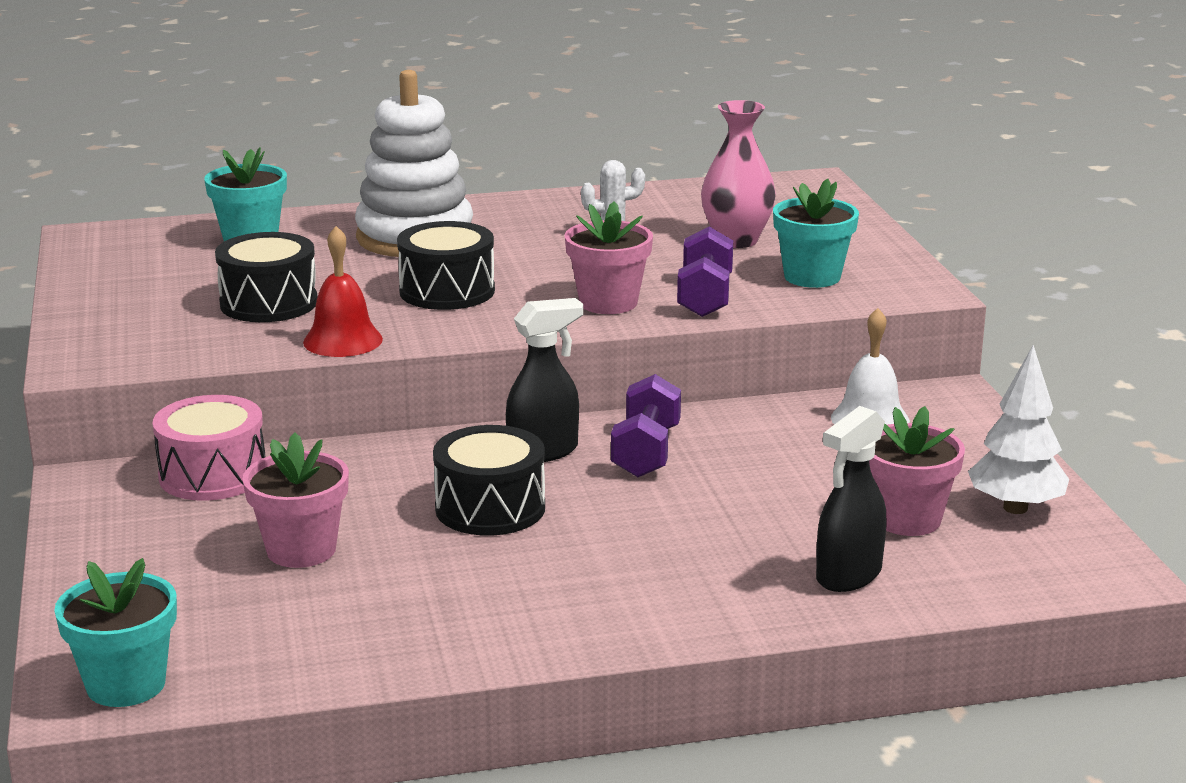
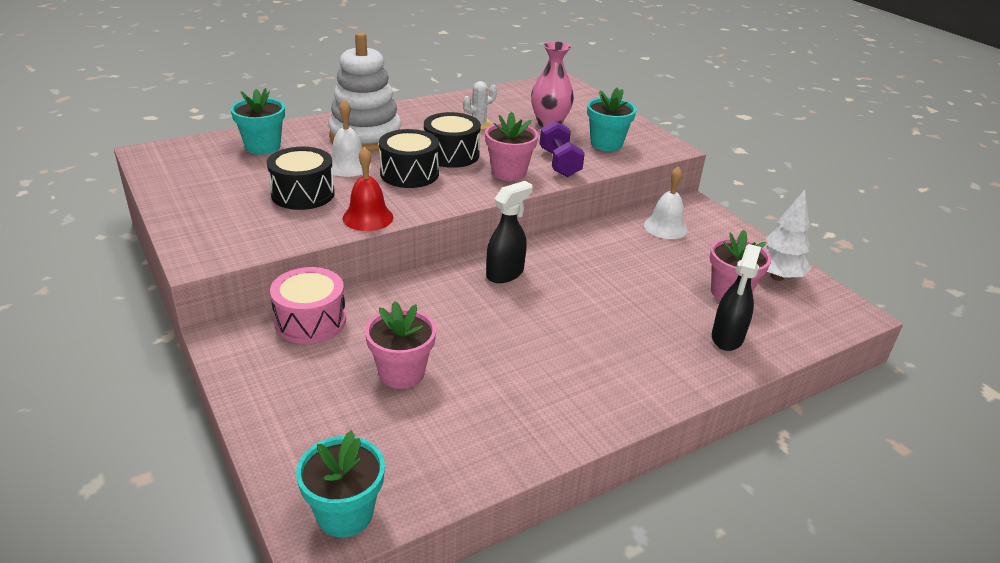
camera: 20 degrees left, 10 degrees up
black drum [433,425,545,536] -> black drum moved to [424,112,481,168]
purple dumbbell [611,374,681,477] -> none
none -> white bell [331,100,371,177]

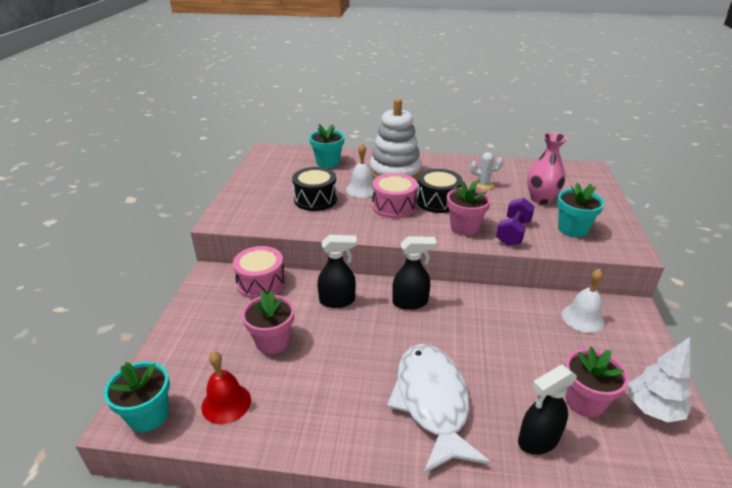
camera: 40 degrees right, 0 degrees up
red bell [342,147,393,231] -> red bell moved to [201,351,251,424]
black drum [379,129,439,188] -> pink drum [372,173,418,218]
none -> black spray bottle [317,235,357,308]
none -> white fish [387,344,491,473]

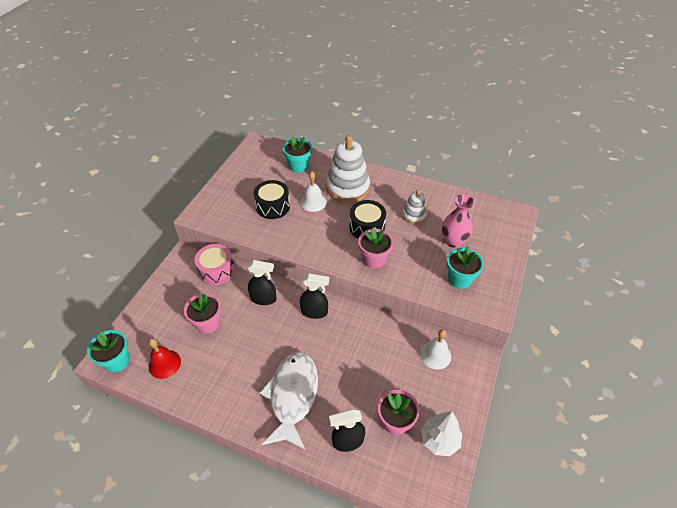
camera: 15 degrees right, 15 degrees up
pink drum [372,173,418,218] -> none
white cactus [471,152,503,190] -> white stacking toy [402,189,427,224]
purple dumbbell [496,198,535,246] -> none

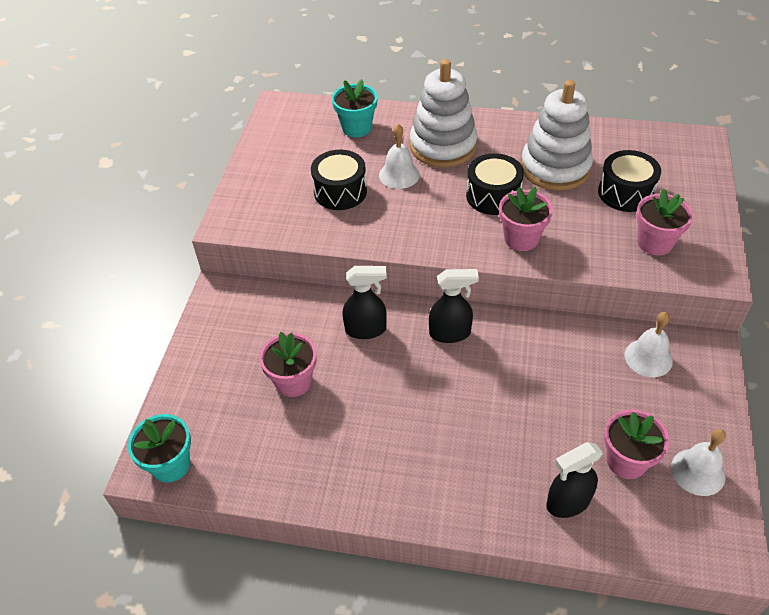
camera: 10 degrees left, 0 degrees up
red bell [149,338,181,379] -> none
pink drum [194,244,235,285] -> none
white fish [260,352,318,450] -> none
white stacking toy [402,189,427,224] -> white stacking toy [521,80,593,191], size x1.90
white tree [421,411,462,456] -> white bell [671,429,726,496]
pink vase [442,194,475,248] -> black drum [598,150,661,212]
turquoise flower pot [447,246,484,289] -> pink flower pot [636,189,693,256]

